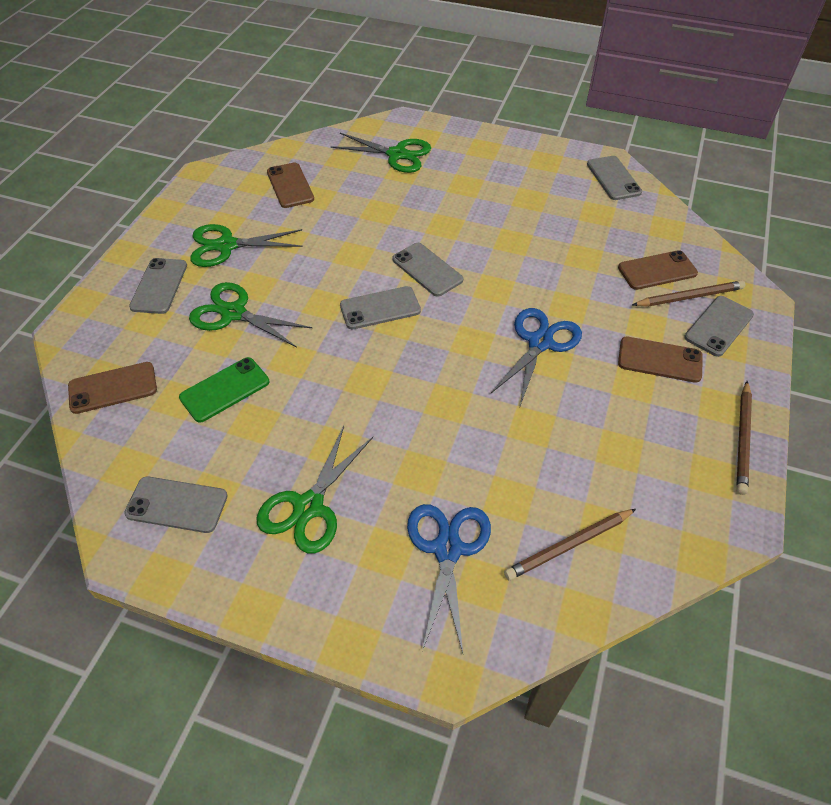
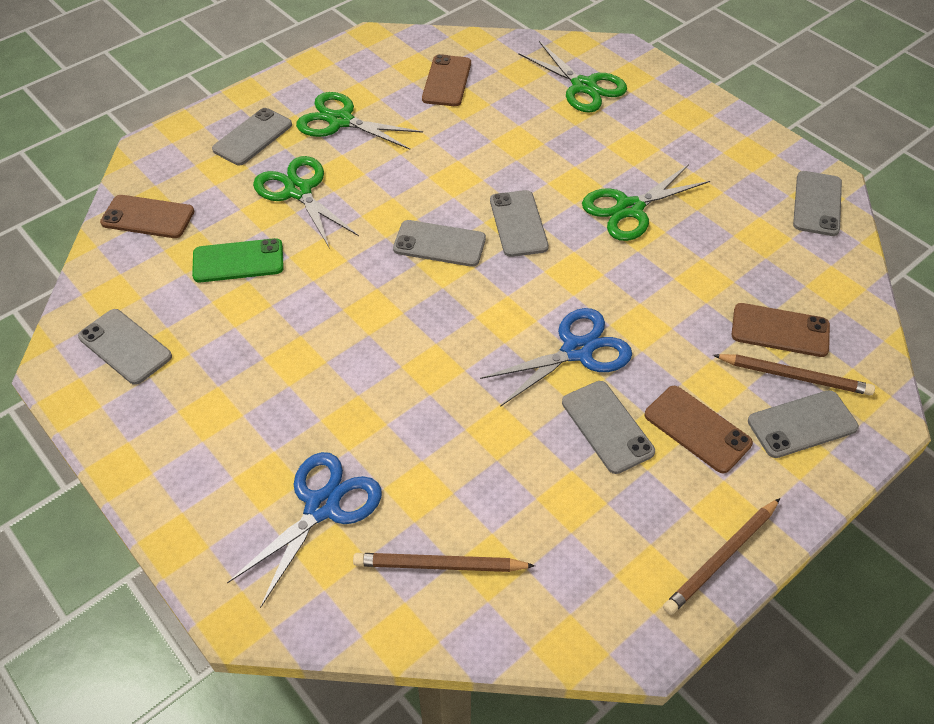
camera: 30 degrees right, 0 degrees up
green scissors [257,426,373,554] -> green scissors moved to [582,164,710,241]
none -> grey phone [562,381,655,474]

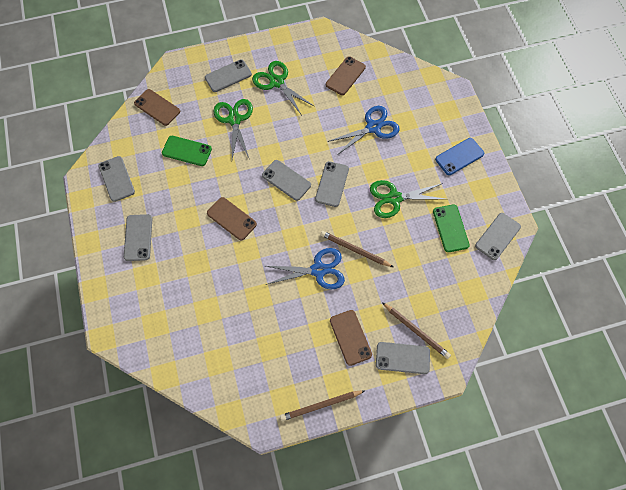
camera: 25 degrees right, 15 degrees up
blue scissors [227,452,382,608] -> blue scissors moved to [327,106,400,155]
brown pencil [353,553,535,572] -> brown pencil moved to [320,231,393,267]
green scissors [518,41,627,113] -> none
grey phone [562,381,655,474] -> grey phone moved to [124,214,152,261]
brown phone [732,303,830,357] -> brown phone moved to [207,197,257,241]
none -> green phone [433,205,470,252]
none -> blue phone [435,138,484,175]

